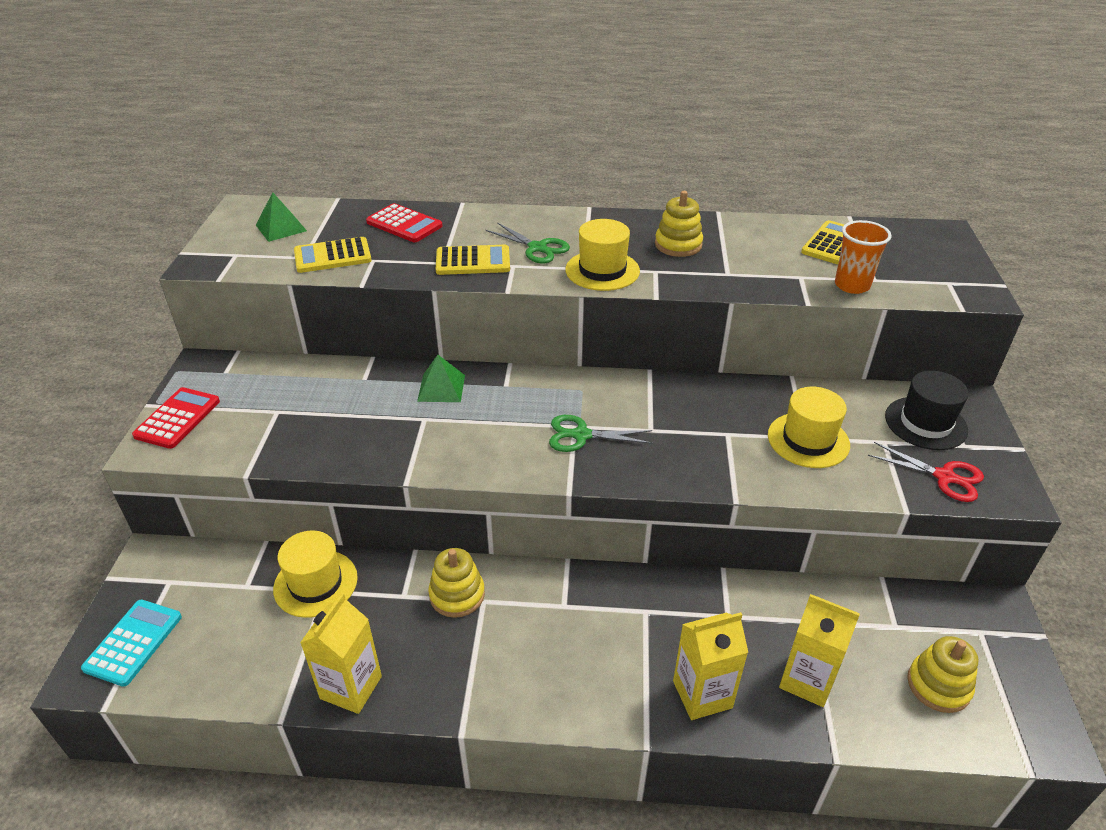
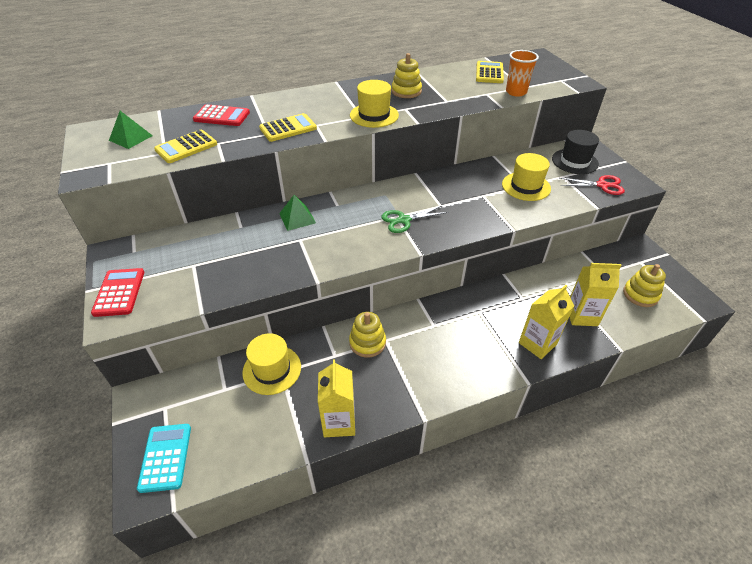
camera: 25 degrees left, 5 degrees up
green scissors [486,222,570,263] -> none

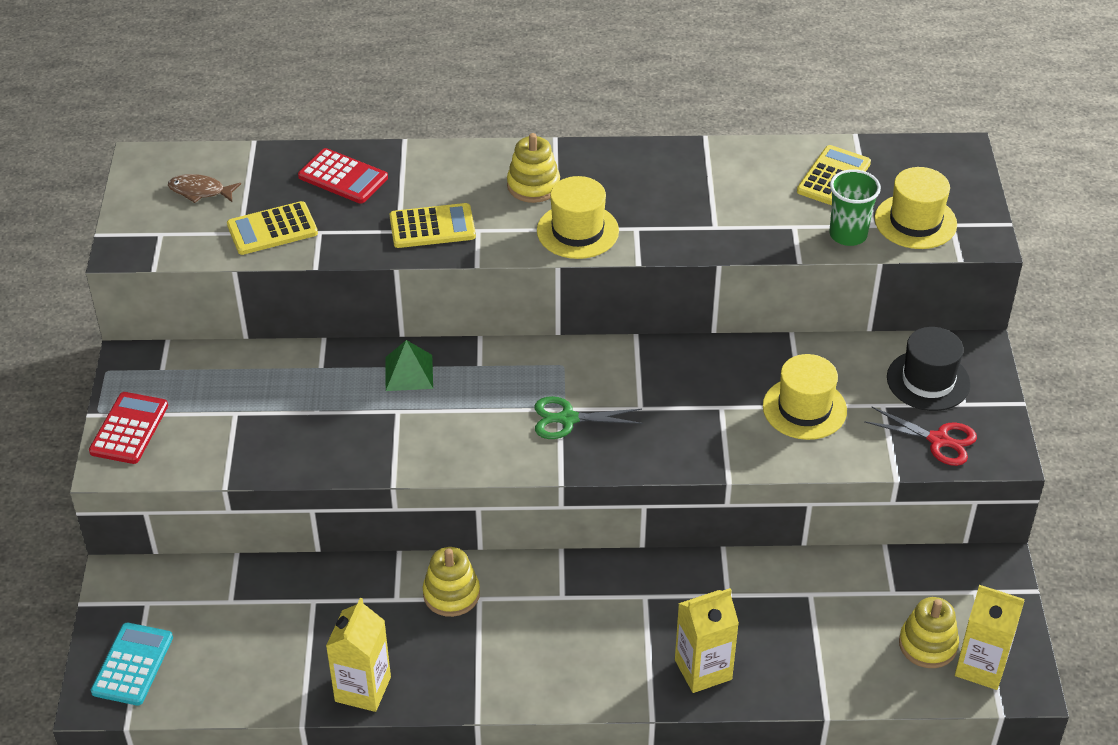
camera: 20 degrees right, 0 degrees up
green pyramid [109,111,153,149] -> brown fish [168,174,241,203]
yellow hat [242,333,301,395] -> yellow hat moved to [875,167,957,249]
yellow stacking toy [392,53,422,98] -> yellow stacking toy moved to [507,133,560,203]
orange cup [506,50,539,97] -> green cup [829,169,881,246]
yellow carton [570,263,621,326] -> yellow carton moved to [955,585,1024,690]

